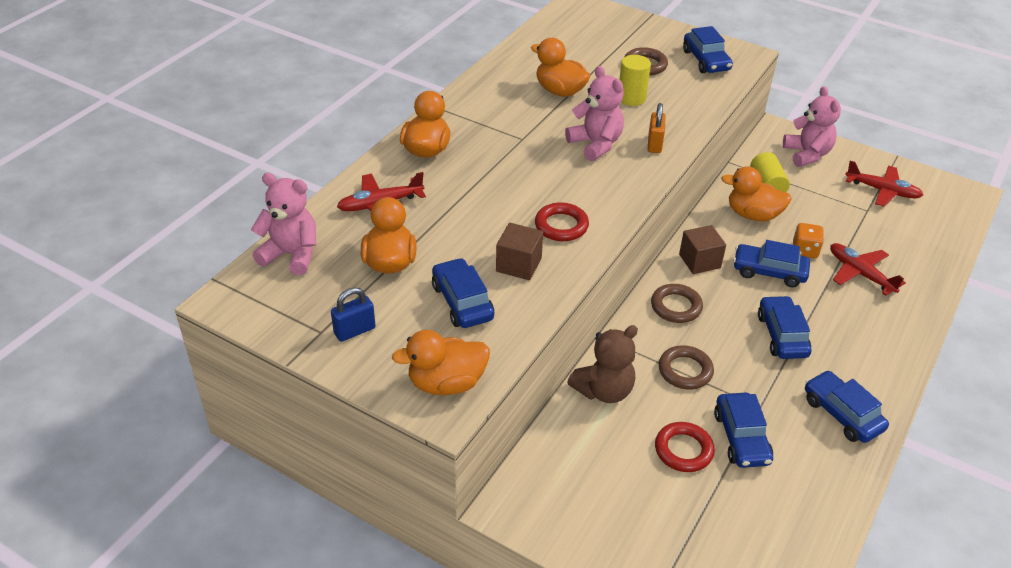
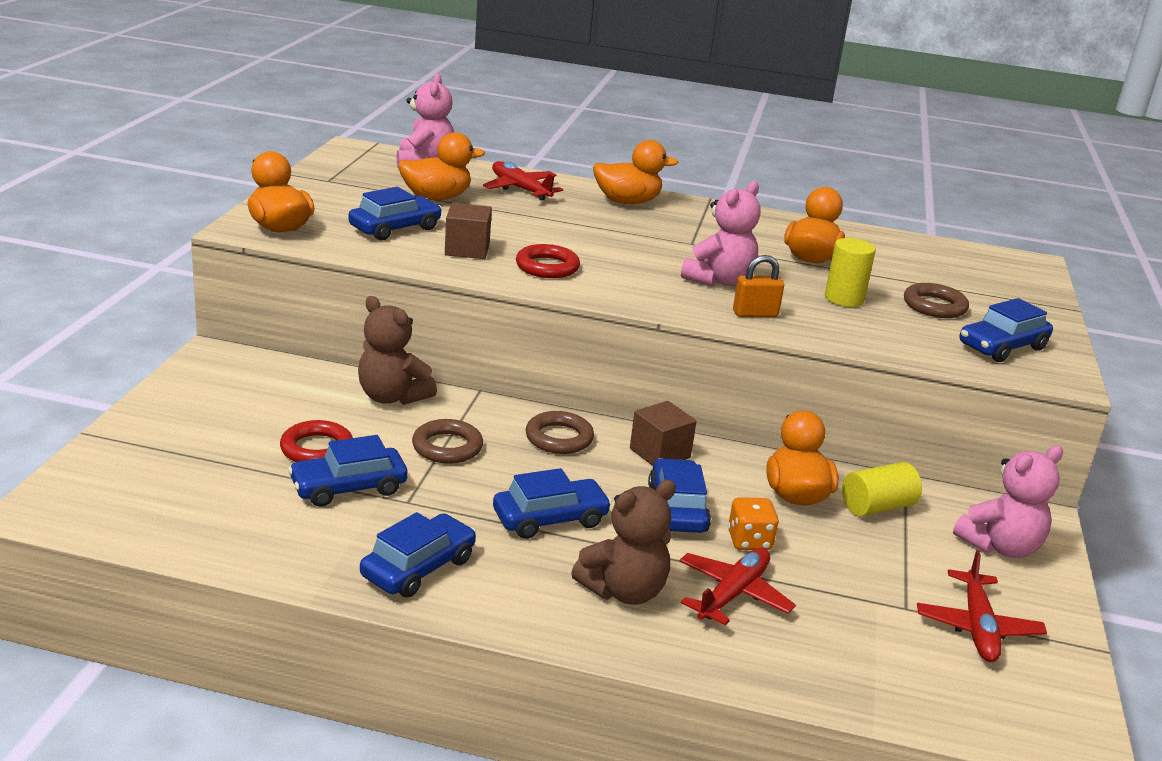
camera: 70 degrees right, 15 degrees down
blue padlock [331,287,376,342] -> none
none -> brown teddy bear [571,480,676,605]

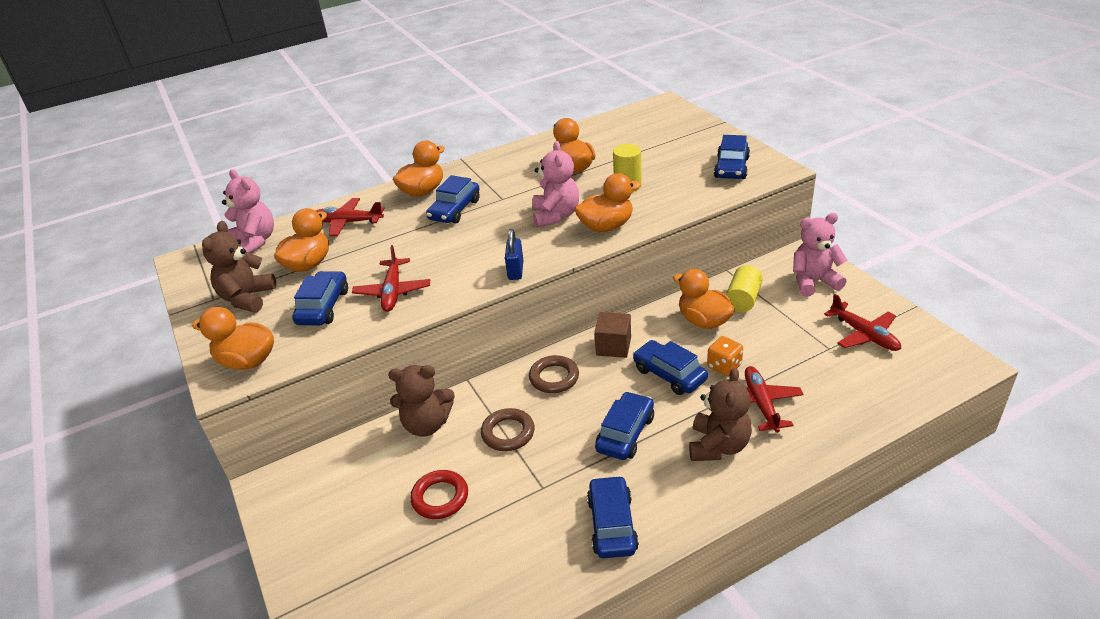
camera: 35 degrees left, 10 degrees up
blue car [288,435,408,507] -> blue car moved to [426,175,480,223]
brown cube [445,203,492,259] -> red plane [352,245,430,312]
red ring [516,244,580,278] -> none
orange padlock [733,255,784,317] -> orange duck [575,173,641,232]
brown ring [904,283,969,318] -> none
pink teddy bear [953,445,1063,558] -> pink teddy bear turned 120 degrees counterclockwise [793,213,848,297]
none -> brown teddy bear [202,221,276,312]
none -> blue padlock [505,229,523,280]

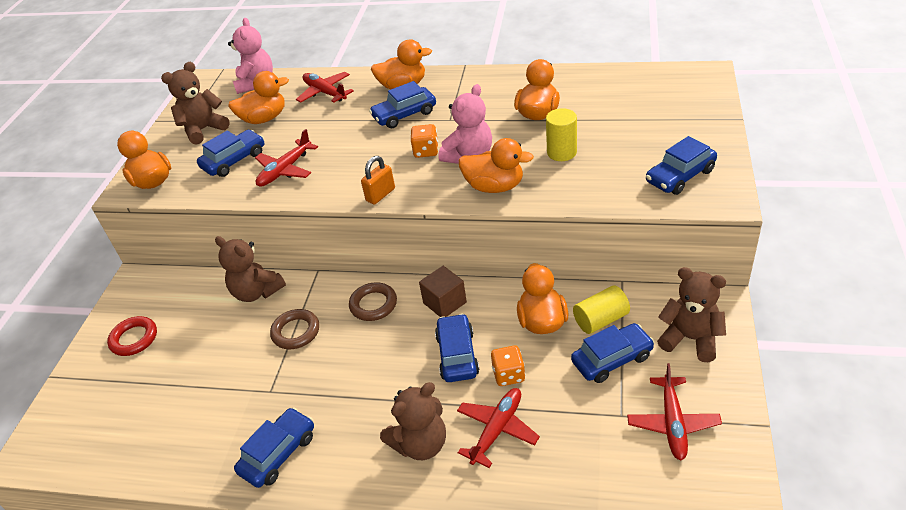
camera: 40 degrees right, 5 degrees up
red ring [410,470,468,519] -> red ring moved to [107,316,157,356]
blue padlock [505,229,523,280] -> orange padlock [361,156,395,205]
blue car [595,391,654,460] -> blue car moved to [571,323,655,383]
pink teddy bear [793,213,848,297] -> brown teddy bear [657,267,726,362]
none -> orange dice [411,124,438,158]

